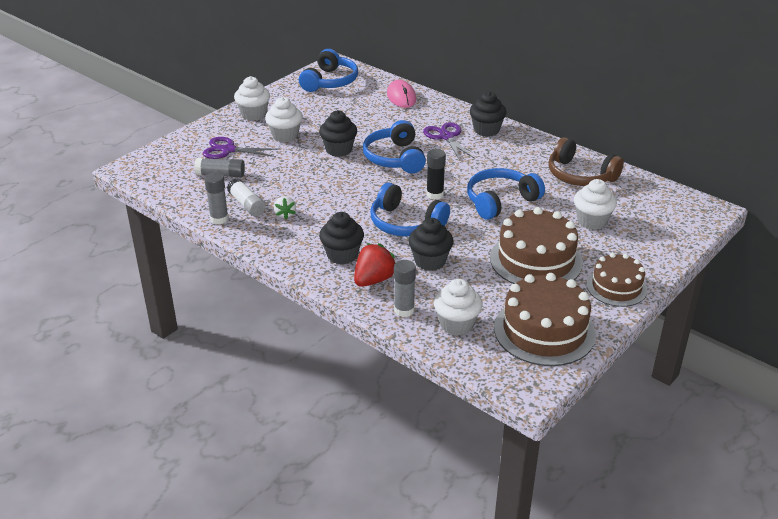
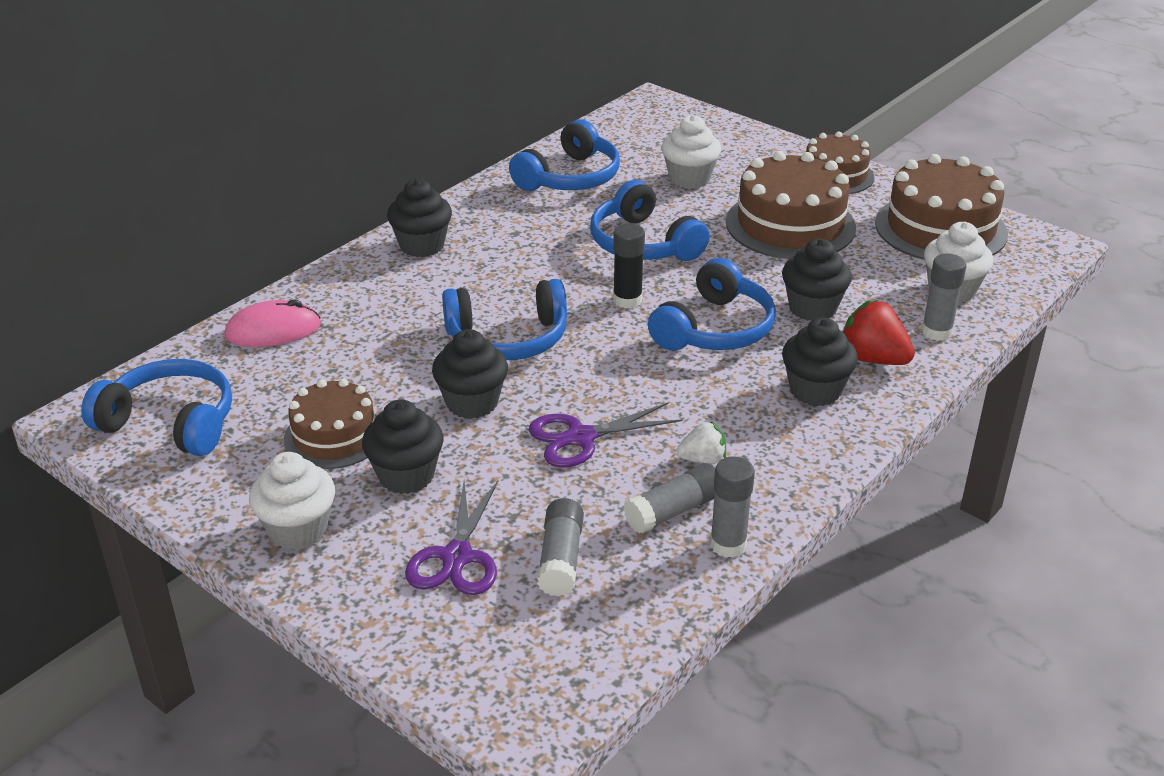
camera: 90 degrees left, 0 degrees up
white glue stick [227,178,266,216] -> grey glue stick [624,463,715,534]
white cupcake [265,97,303,142] -> black cupcake [362,399,444,494]
purple scissors [423,122,475,160] -> purple scissors moved to [529,402,683,468]
brown headphones [548,137,624,186] -> blue headphones [509,119,620,191]
none -> brown cake [284,379,377,469]

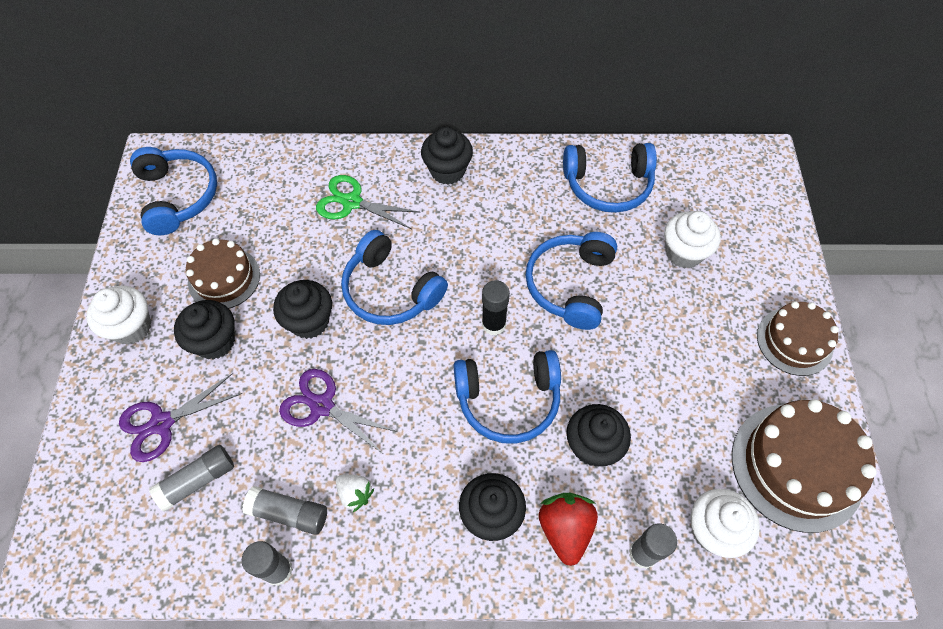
camera: 50 degrees right, 25 degrees up
pink mouse [224,299,321,347] -> none
brown cake [726,151,856,259] -> none
none -> green scissors [316,175,421,229]

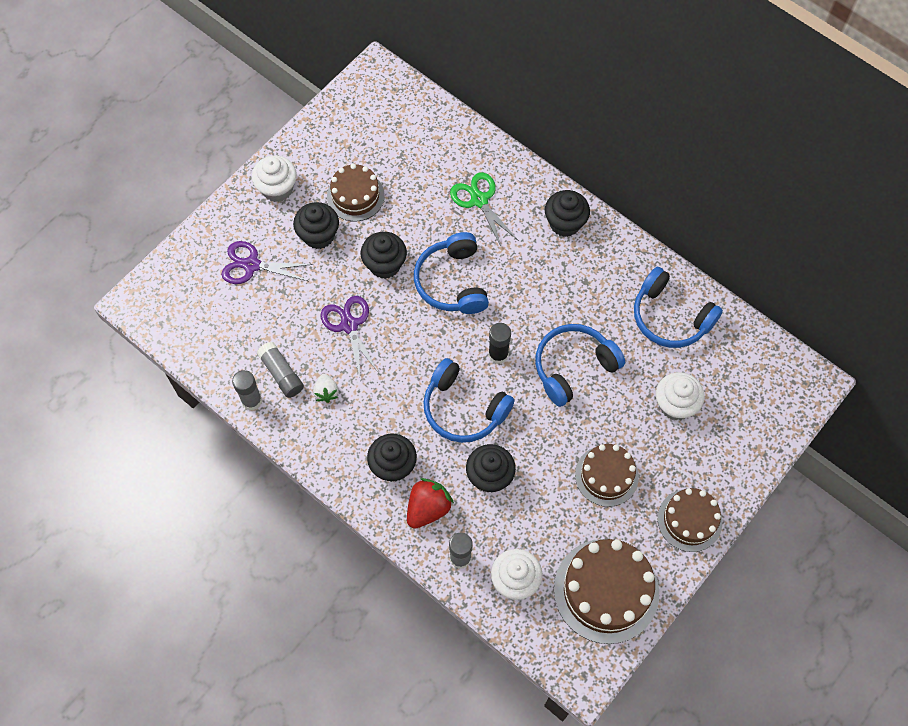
camera: 40 degrees right, 5 degrees up
blue headphones [130,147,217,235] -> none
grey glue stick [149,445,234,512] -> none
none -> brown cake [575,444,639,507]

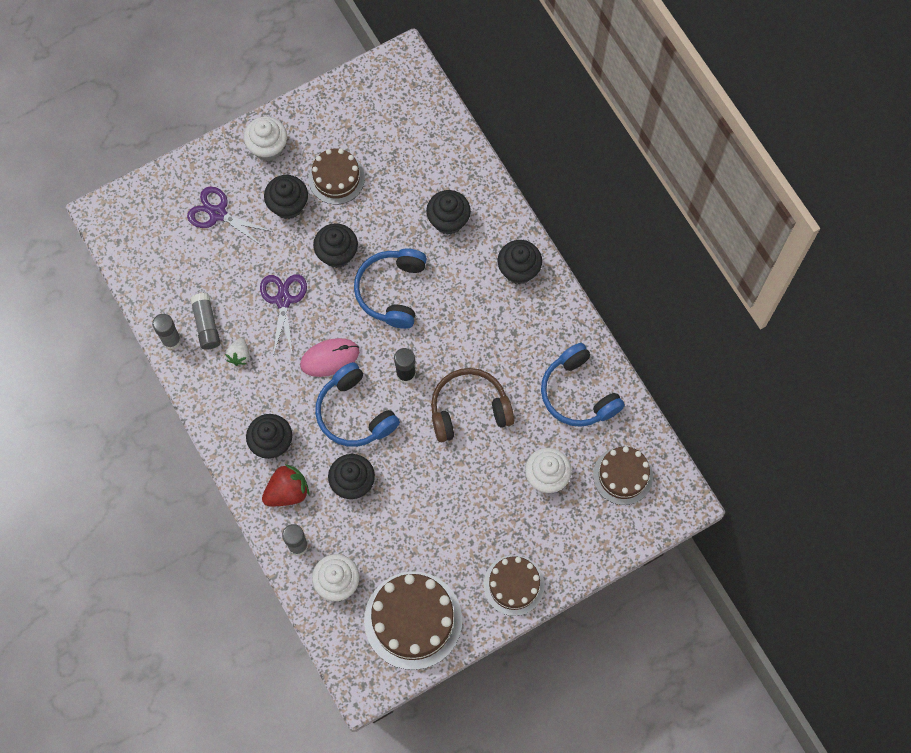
camera: 20 degrees right, 5 degrees up
green scissors [450,172,519,248] -> black cupcake [426,190,471,235]
blue headphones [535,324,625,407] -> brown headphones [431,368,514,442]
brown cake [575,444,639,507] -> brown cake moved to [593,446,653,505]
none -> pink mouse [300,338,359,377]

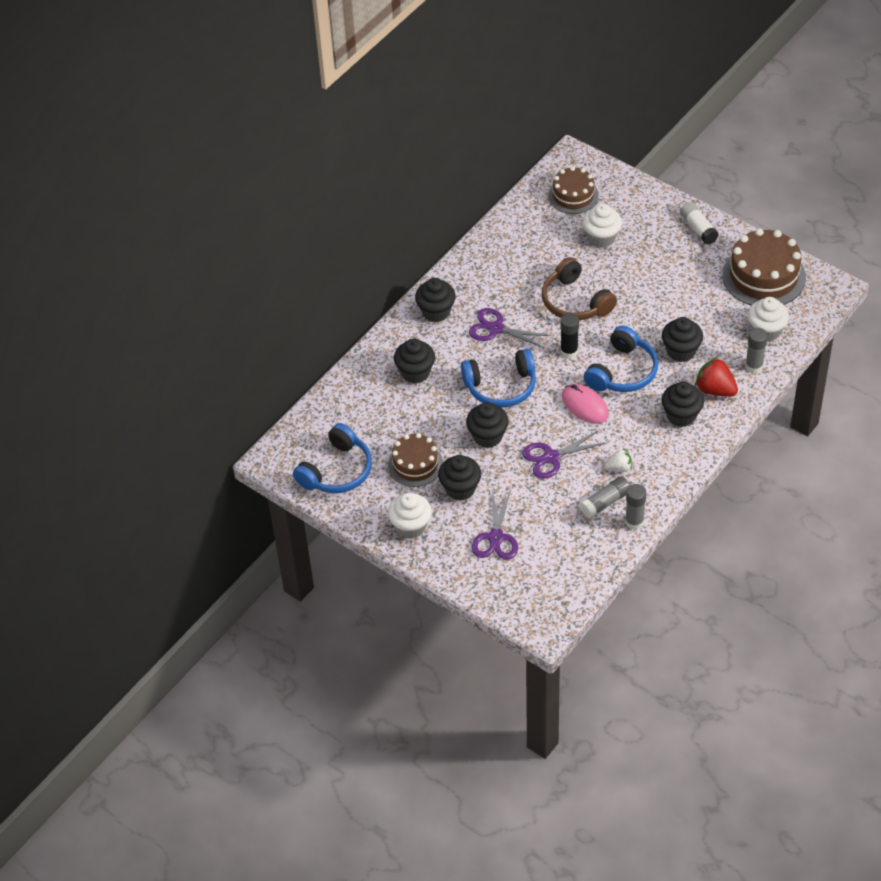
camera: 110 degrees left, 20 degrees down
brown cake [483,555,545,616] -> white glue stick [680,202,719,245]
blue headphones [541,343,625,427] -> blue headphones moved to [293,423,372,493]
none -> purple scissors [469,308,551,348]

